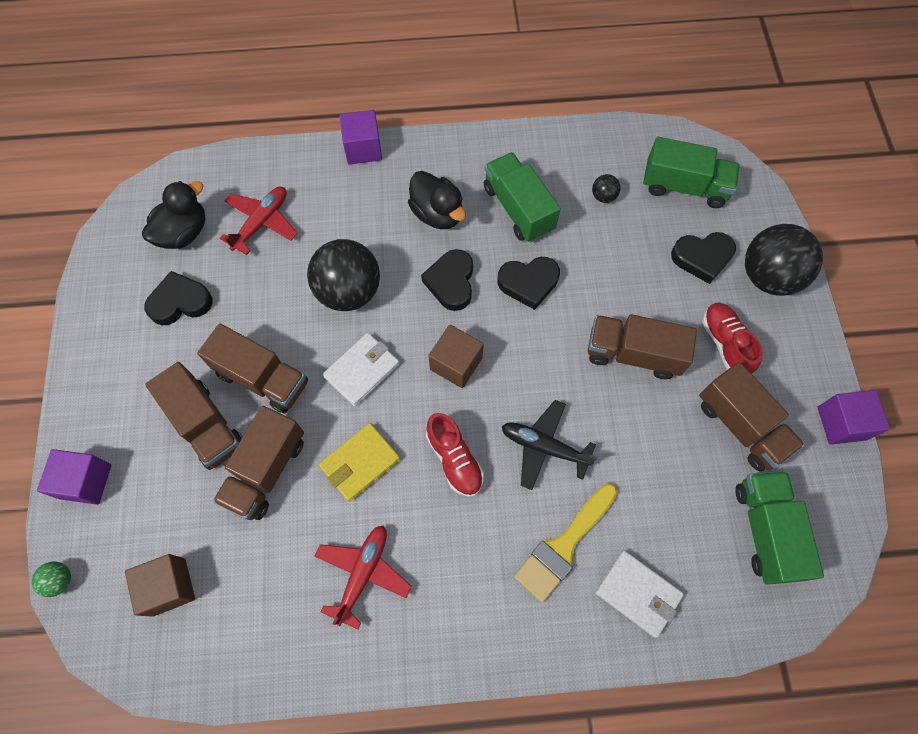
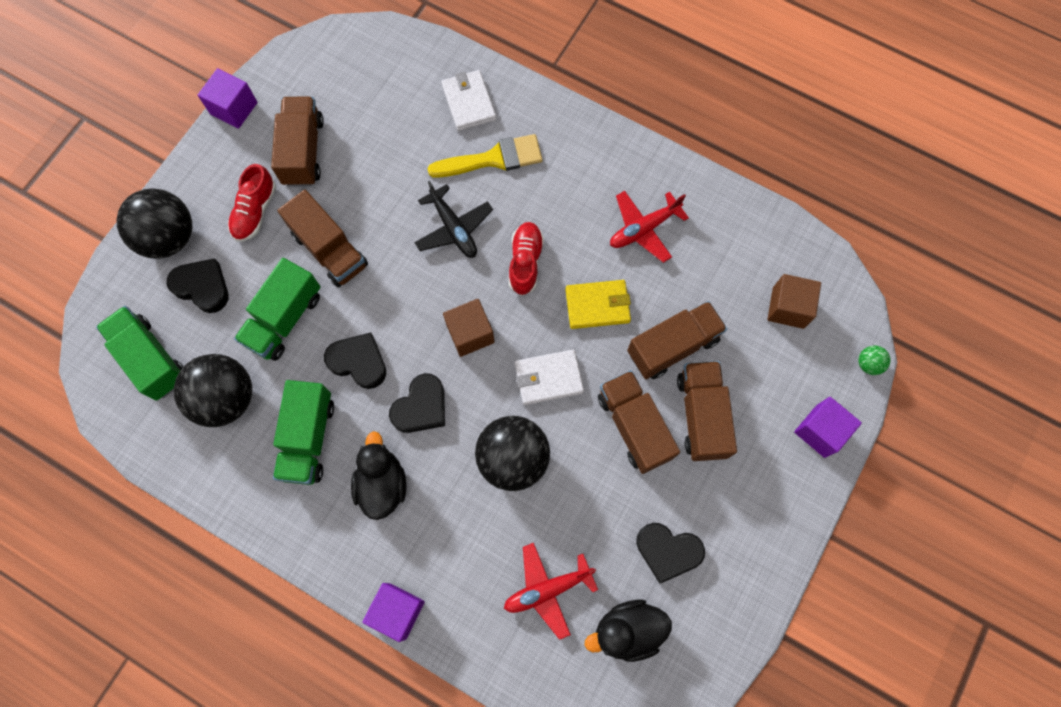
camera: 145 degrees left, 5 degrees up
black ball [592,174,621,203] -> black ball [174,354,252,427], size x2.38
green truck [735,471,824,585] -> green truck moved to [234,258,321,361]

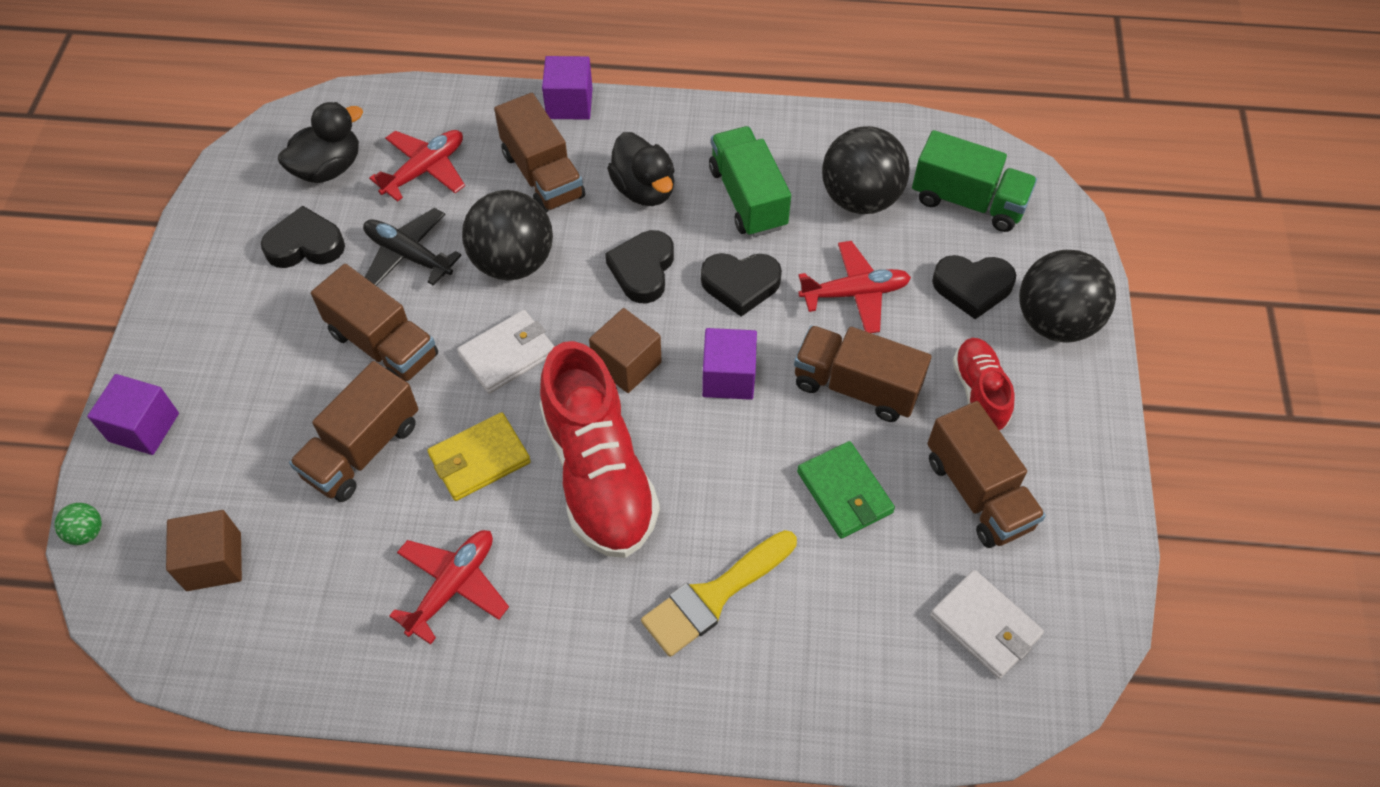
camera: 155 degrees right, 15 degrees down
purple cube [198,68,257,129] -> purple cube moved to [702,328,757,400]
green truck [234,258,321,361] -> red plane [798,241,911,333]
black plane [414,181,493,258] -> black plane moved to [363,208,462,286]
white wallet [441,70,496,131] -> white wallet moved to [930,570,1044,679]
red shoe [509,222,544,296] -> red shoe [540,341,660,558], size x1.89
brown truck [677,361,737,461] -> brown truck moved to [494,93,585,213]
none -> green wallet [797,441,895,539]

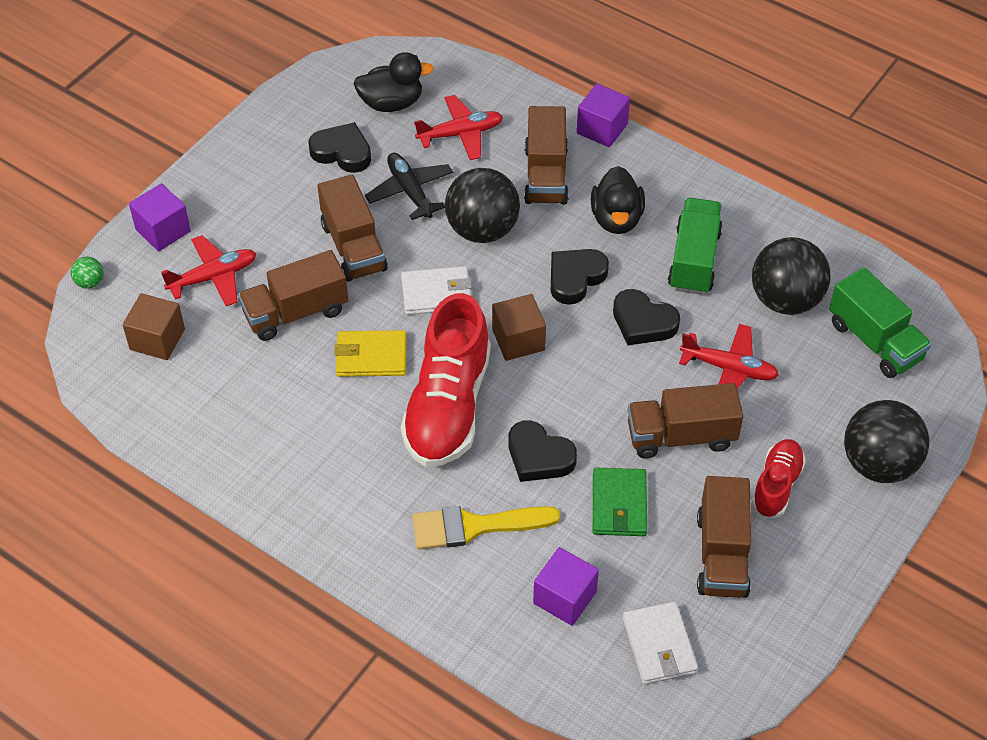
camera: 30 degrees right, 5 degrees down
red plane [389,530,509,645] -> red plane moved to [161,235,256,306]
purple cube [702,328,757,400] -> purple cube moved to [533,547,599,626]
brown truck [794,325,931,422] -> brown truck turned 60 degrees counterclockwise [628,383,743,459]
black heart [932,255,1016,319] -> black heart moved to [508,420,577,482]

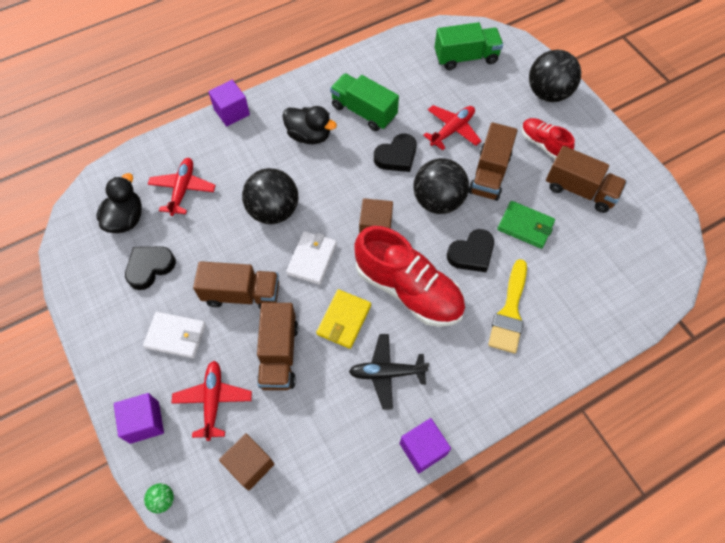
camera: 65 degrees left, 10 degrees up
black plane [365,153,453,220] -> black plane moved to [349,334,430,410]
brown truck [524,106,569,205] -> none
purple cube [533,547,599,626] -> purple cube moved to [400,418,451,473]
black heart [551,249,609,305] -> none
white wallet [623,602,698,684] -> white wallet moved to [143,312,206,358]
black ball [752,237,830,315] -> black ball moved to [413,158,469,214]

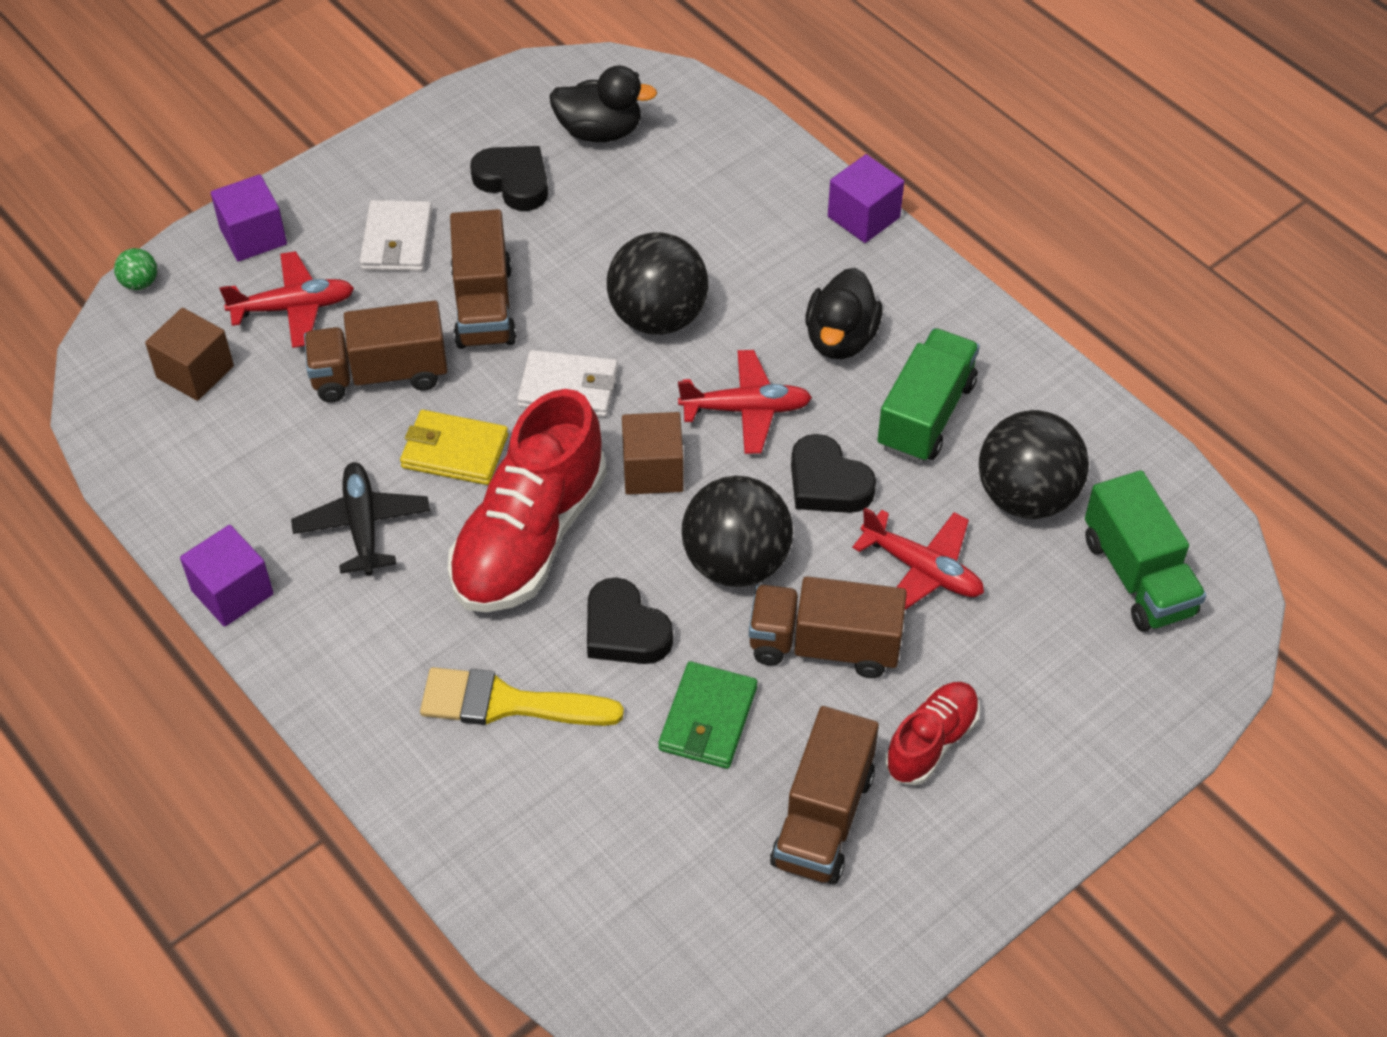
camera: 80 degrees right, 10 degrees down
red plane [148,158,216,216] -> red plane moved to [678,350,812,454]
black ball [529,50,581,102] -> black ball moved to [979,410,1089,519]

